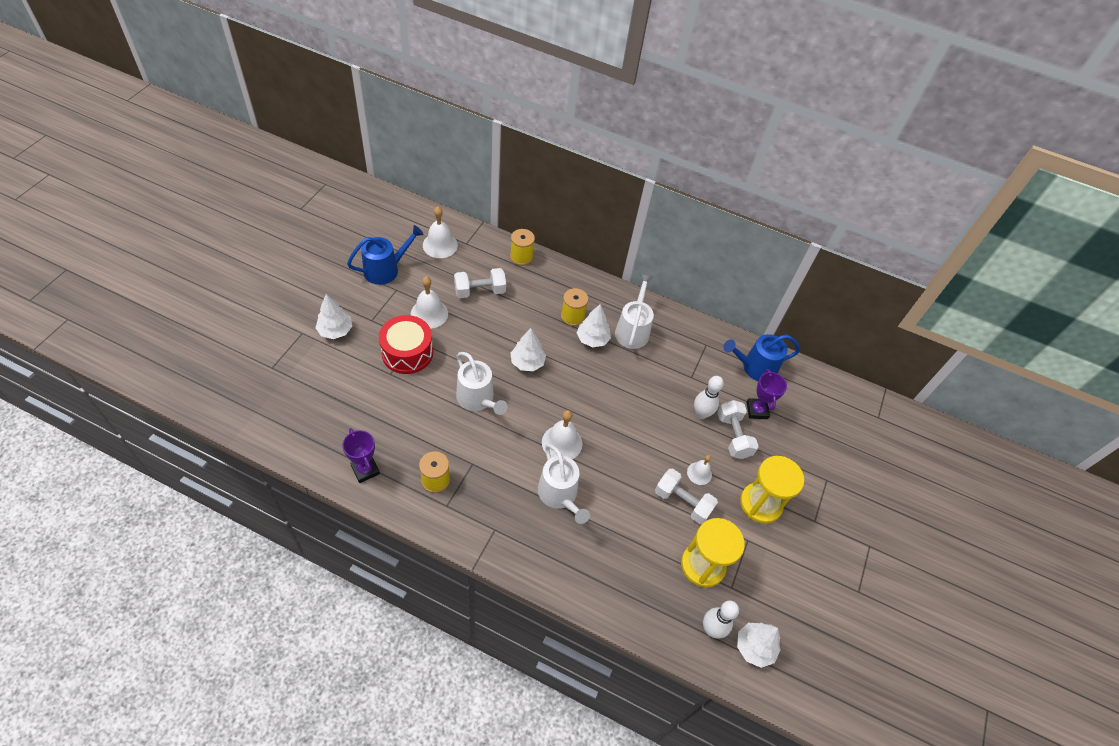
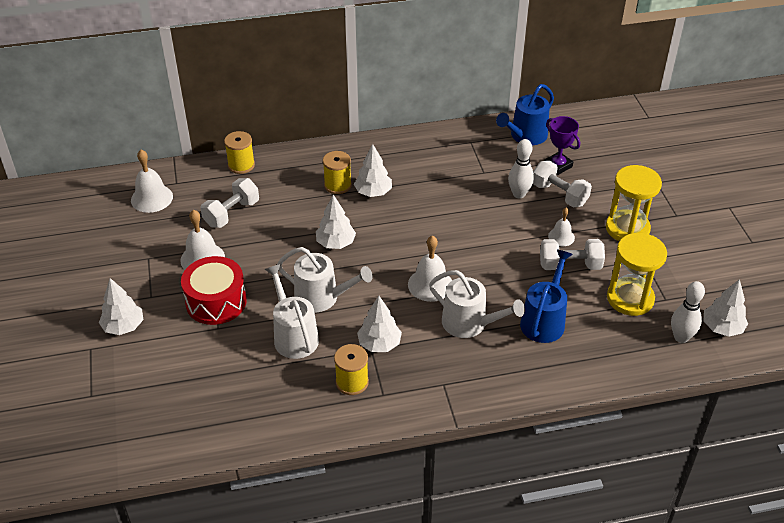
camera: 30 degrees left, 10 degrees down
purple trophy [342,428,380,483] -> none
blue watering can [347,225,424,285] -> blue watering can moved to [520,250,573,343]
white watering can [615,274,654,349] -> white watering can moved to [265,264,319,359]
none -> white tree [357,296,402,352]

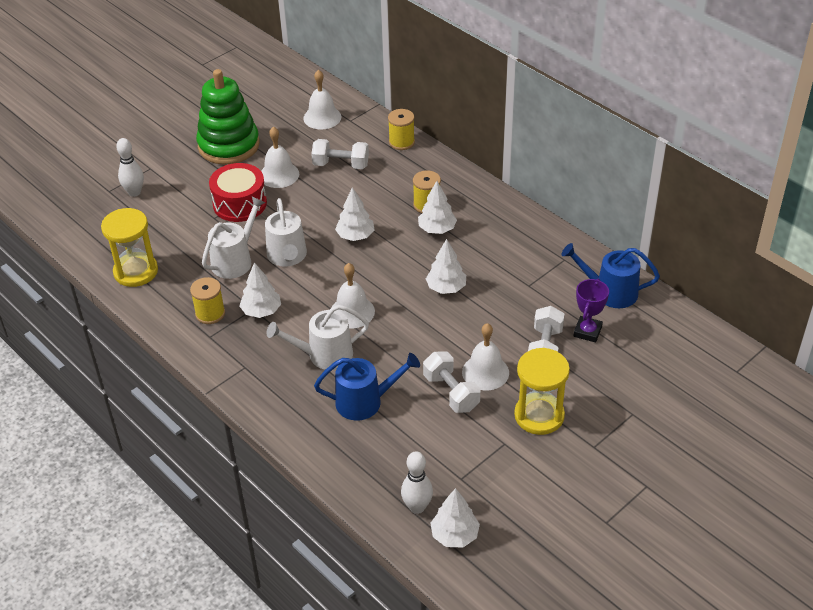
camera: 60 degrees right, 0 degrees up
white tree [99,278,143,335] -> white tree moved to [426,239,466,294]
white watering can [429,270,525,338] -> white watering can turned 75 degrees clockwise [267,305,369,370]
white bowling pin [508,139,534,199] -> white bowling pin moved to [116,138,144,197]
white bell [548,208,575,246] -> white bell [462,323,509,390], size x1.63
yellow hourglass [607,233,667,316] -> yellow hourglass moved to [101,208,158,287]
none -> green stacking toy [196,69,260,165]

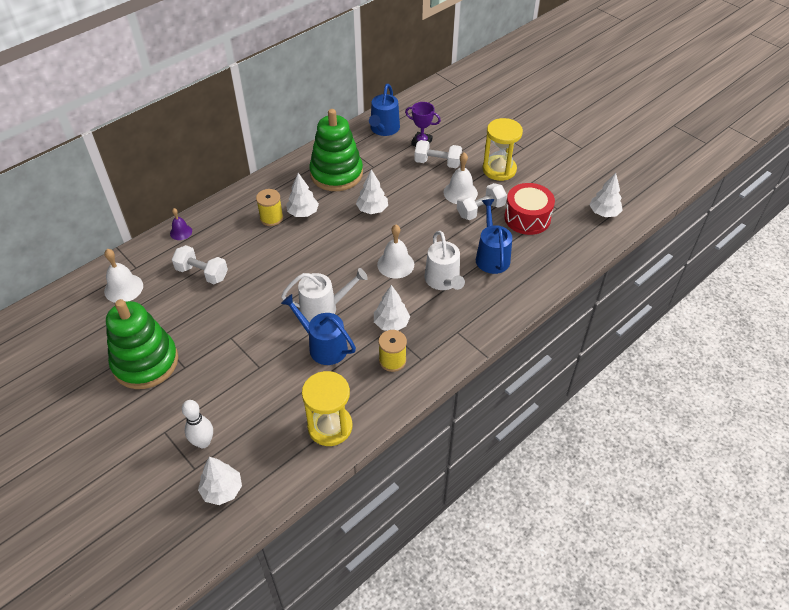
camera: 90 degrees left, 5 degrees up
white watering can [202,196,266,279] -> blue watering can [281,294,356,365]
red drum [209,163,267,222] -> red drum moved to [504,183,555,235]
white bell [261,126,299,188] -> none
white dumbbell [311,139,369,169] -> white dumbbell turned 75 degrees counterclockwise [172,245,228,284]
white tree [335,187,374,241] -> white tree moved to [198,457,242,505]
yellow spool [388,109,415,150] -> purple bell [170,208,192,240]
white bowling pin [401,451,433,514] -> none
none -> green stacking toy [309,109,363,191]

